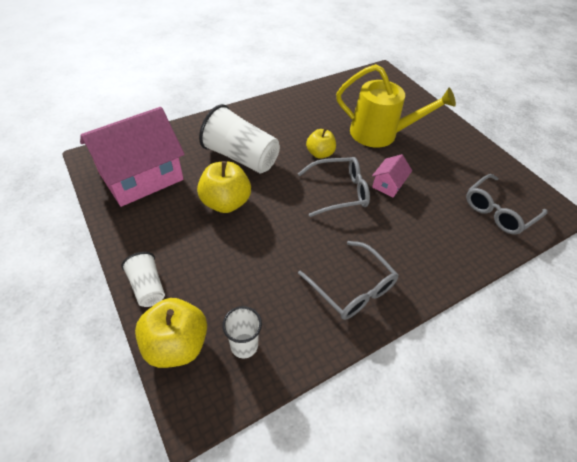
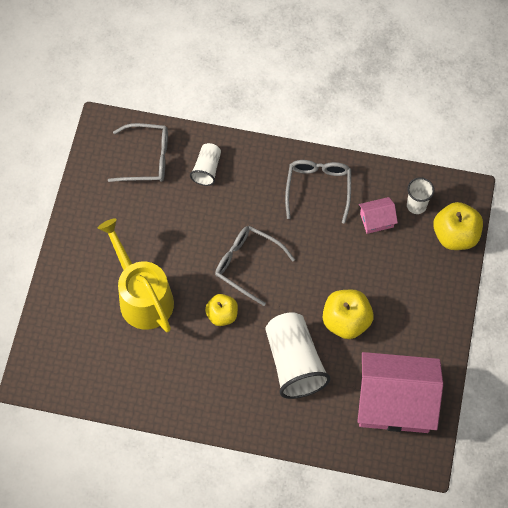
camera: 135 degrees left, 15 degrees up
white cup [121,252,165,307] -> white cup moved to [190,143,221,186]
pink house [372,154,412,197] -> pink house moved to [359,197,398,234]

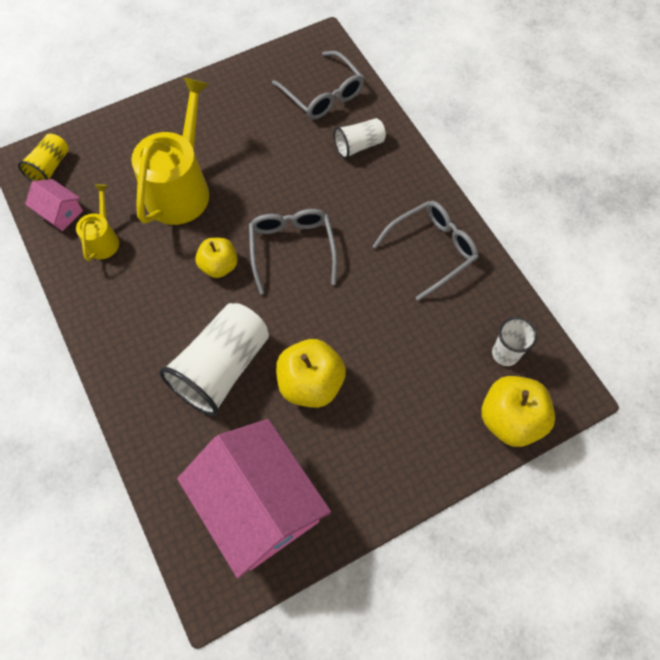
camera: 50 degrees right, 0 degrees up
pink house [359,197,398,234] -> pink house moved to [25,179,83,231]
none -> yellow cup [18,134,69,181]
none -> yellow watering can [76,184,119,261]

